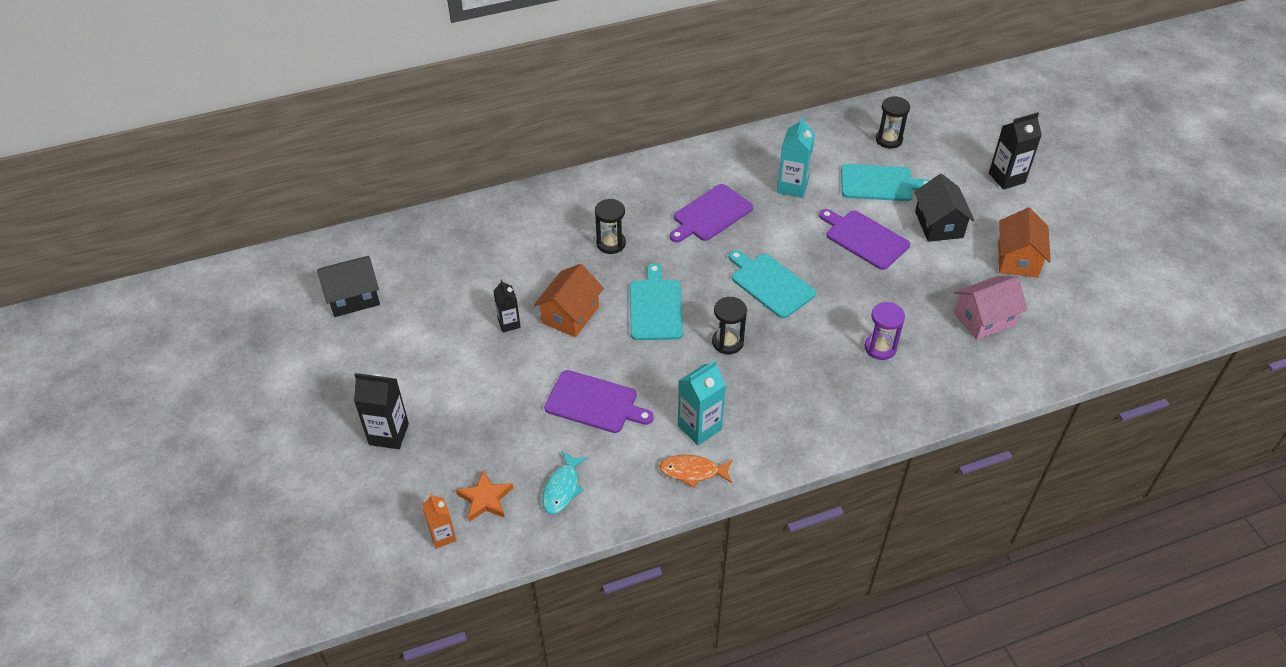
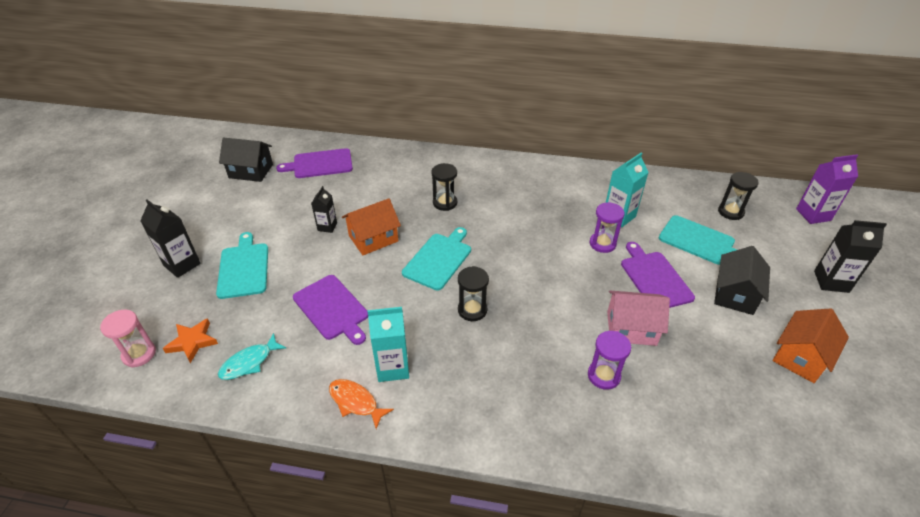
camera: 30 degrees right, 5 degrees down
orange carton [422,493,456,549] -> pink hourglass [100,310,156,368]
purple cutting board [670,184,753,242] -> purple cutting board moved to [276,148,353,178]
turquoise cutting board [729,250,816,318] -> turquoise cutting board moved to [216,232,268,299]
pink house [954,276,1028,340] -> pink house moved to [607,291,670,346]
none -> purple hourglass [590,202,625,253]
none -> purple carton [796,154,858,224]

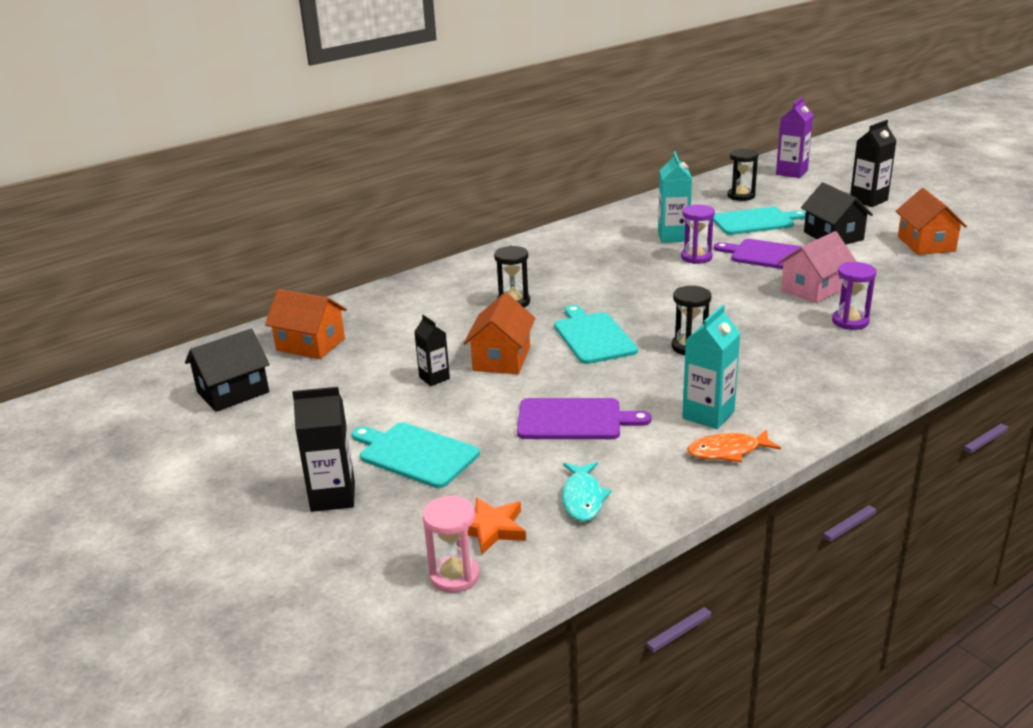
camera: 45 degrees left, 15 degrees down
purple cutting board [276,148,353,178] -> orange house [265,289,347,359]

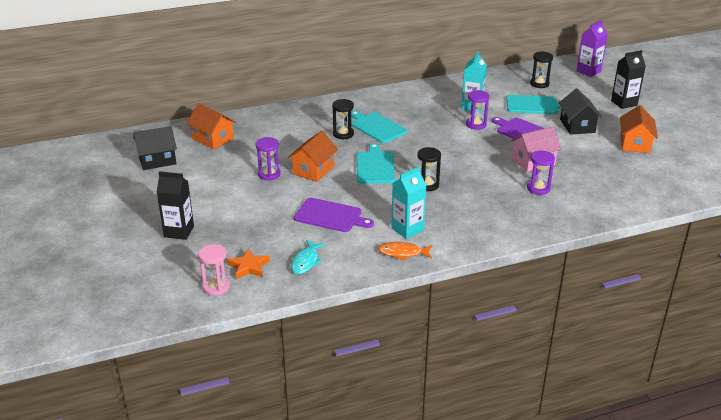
camera: 15 degrees right, 5 degrees up
turquoise cutting board [352,423,480,488] -> turquoise cutting board moved to [351,111,408,143]
black carton [414,315,450,386] -> purple hourglass [256,137,281,181]

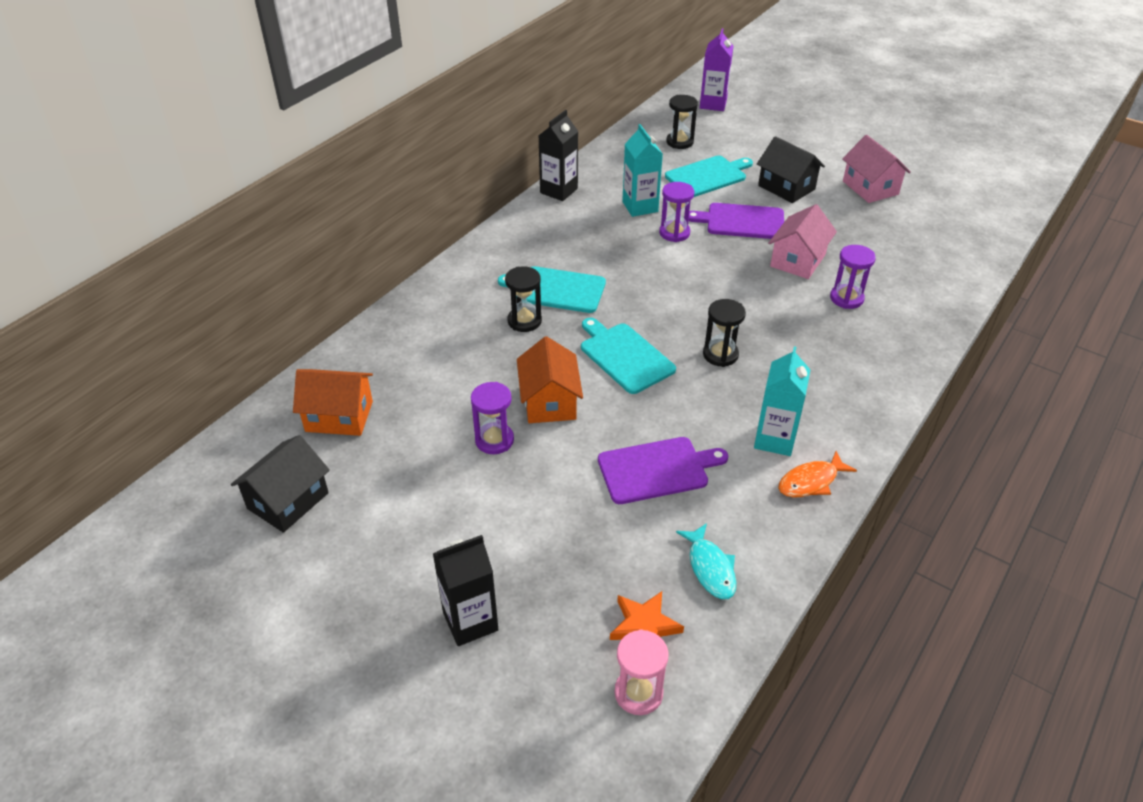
camera: 35 degrees left, 10 degrees up
black carton [611,50,646,109] -> black carton moved to [539,110,578,201]
orange house [620,105,658,153] -> pink house [842,135,911,203]

